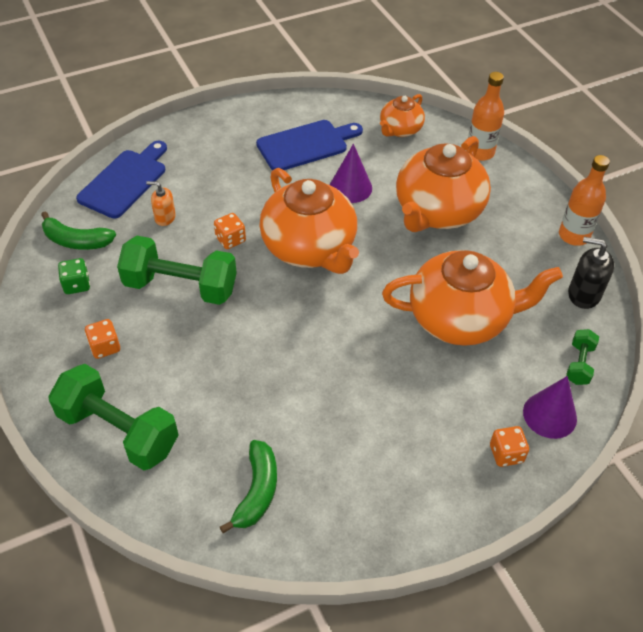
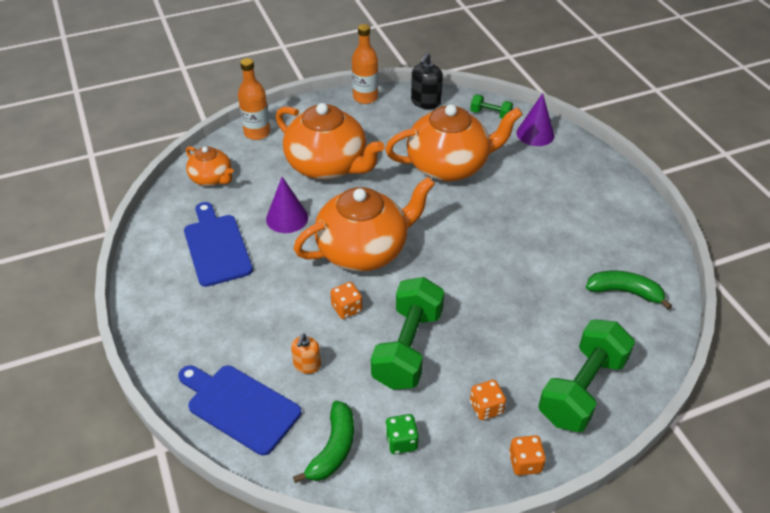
camera: 85 degrees left, 5 degrees down
orange teapot [382,250,563,346] -> orange teapot turned 75 degrees clockwise [385,104,523,181]
orange dice [490,426,529,467] -> orange dice moved to [509,435,546,475]

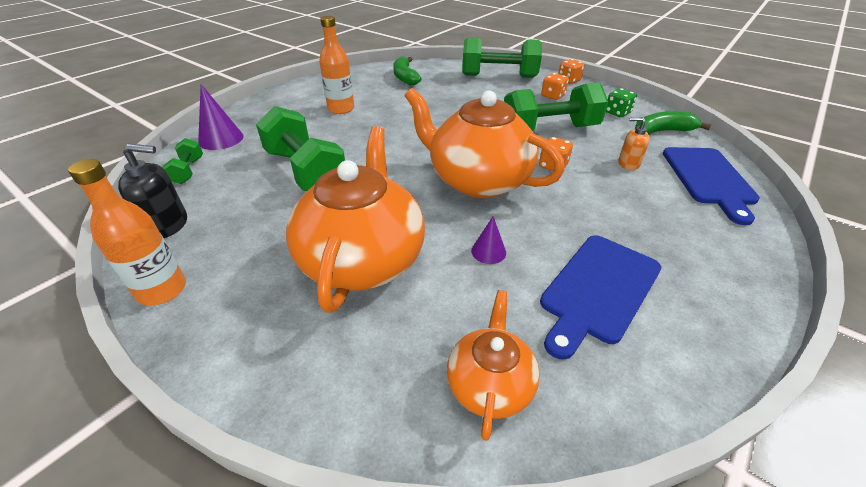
camera: 120 degrees left, 5 degrees down
orange bottle [238,58,270,140] -> orange bottle moved to [319,16,354,114]
purple cone [266,177,308,233] -> purple cone [471,216,506,264], size x0.58
orange soap dispenser [291,333,321,374] -> orange soap dispenser turned 150 degrees counterclockwise [618,117,650,170]
orange teapot [385,104,523,181] -> green dumbbell [256,106,345,191]

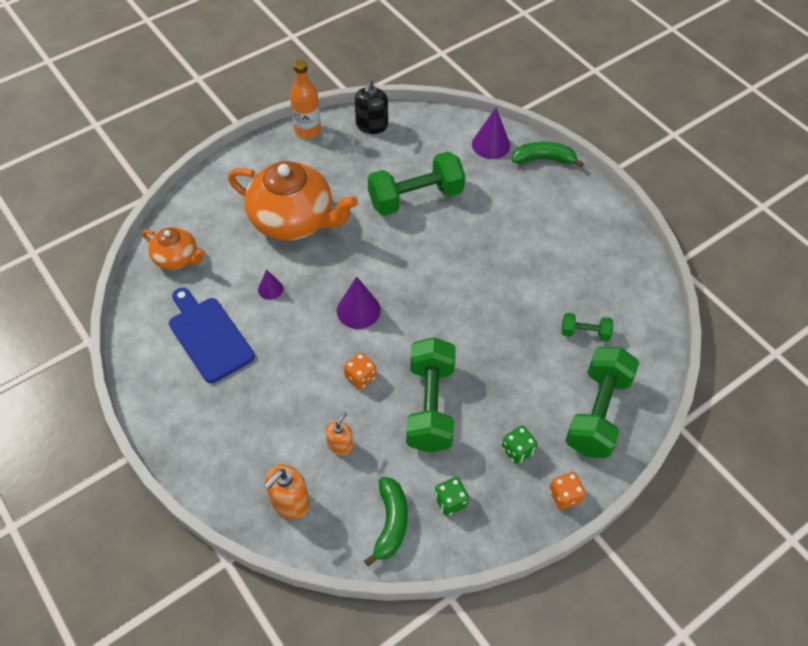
camera: 105 degrees right, 15 degrees up
green dumbbell [162,138,203,184] -> green dumbbell moved to [562,313,613,341]
orange bottle [319,16,354,114] -> none
green banana [393,57,421,85] -> green banana moved to [512,142,584,168]
orange teapot [405,88,565,198] -> purple cone [337,276,381,329]
orange dice [541,73,569,100] -> green dice [502,426,537,464]
blue cutting board [663,147,760,225] -> orange soap dispenser [264,464,310,519]

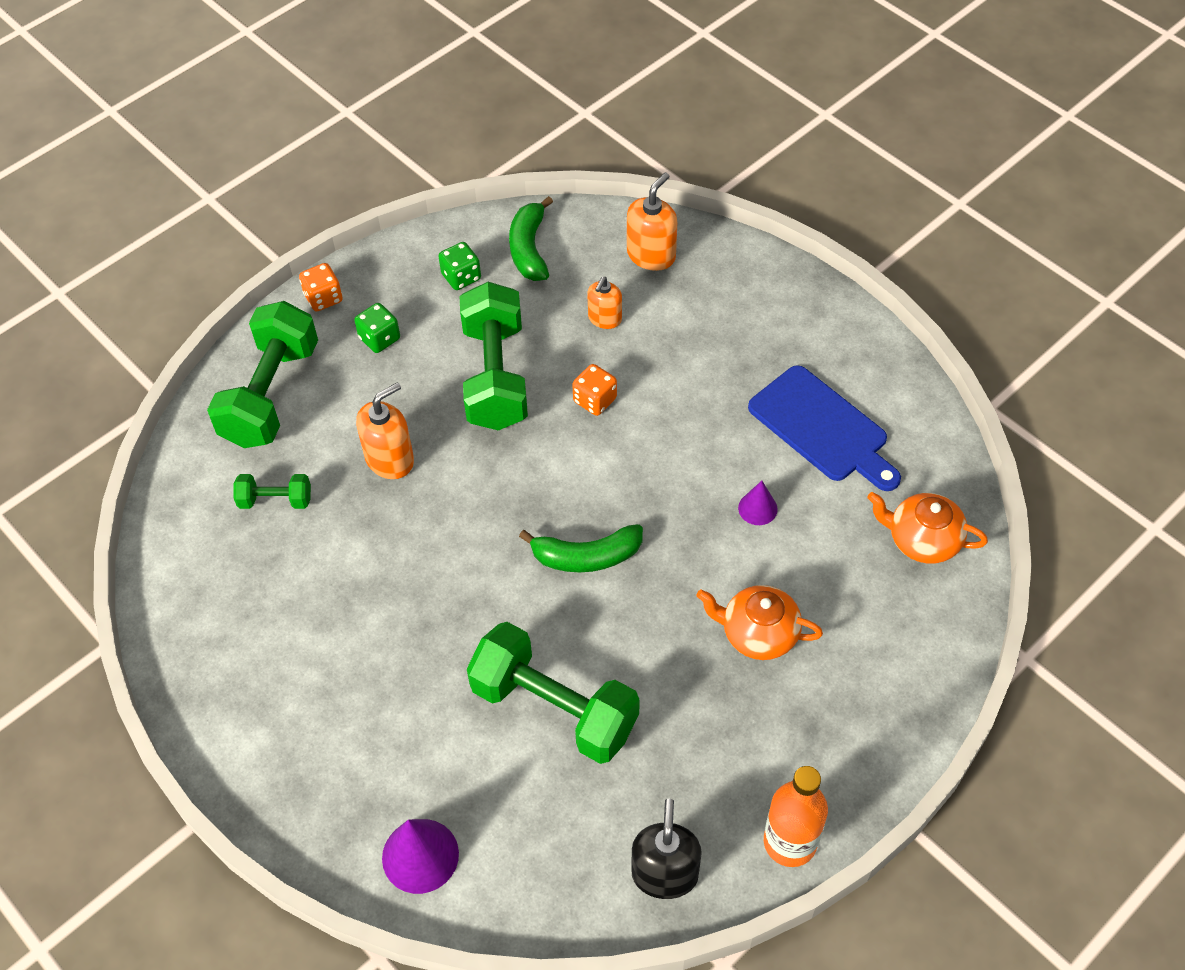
camera: 175 degrees right, 0 degrees up
orange teapot [228,161,358,241] -> orange teapot [696,585,823,660], size x0.53
purple cone [337,276,381,329] -> none
green dumbbell [368,151,465,216] -> green dumbbell turned 60 degrees clockwise [467,622,640,764]
green banana [512,142,584,168] -> green banana moved to [519,524,643,572]
none -> orange soap dispenser [356,382,414,479]

